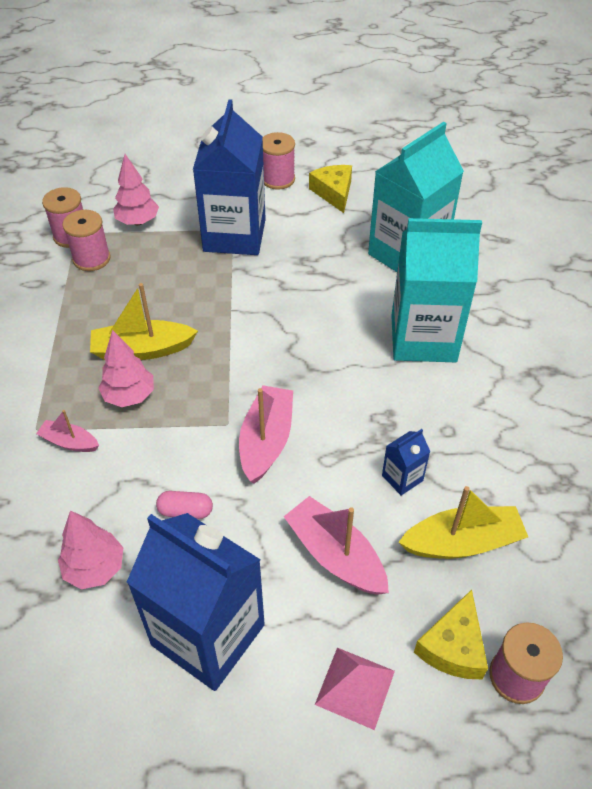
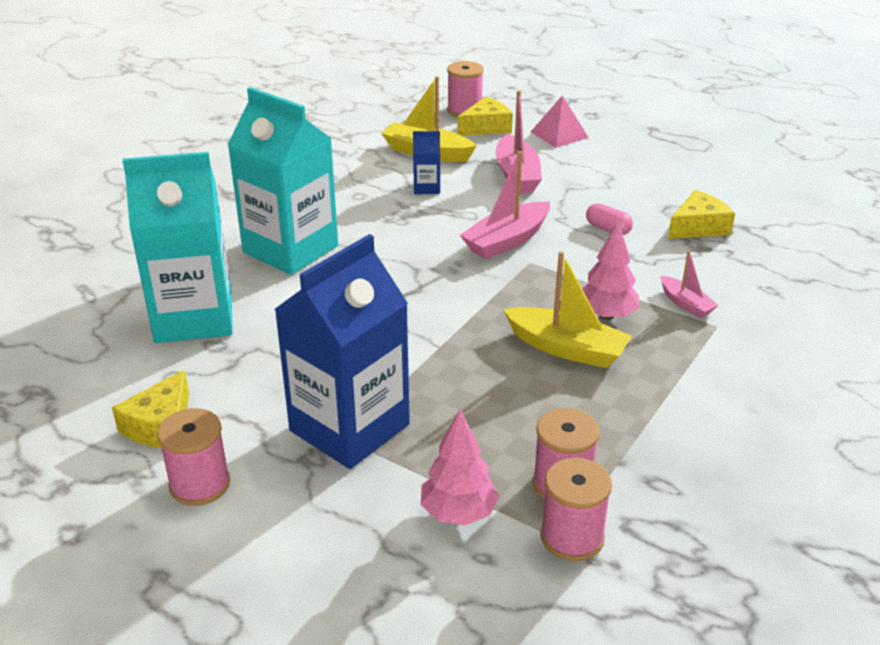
camera: 145 degrees left, 15 degrees down
pink tree [58,511,123,589] -> yellow cheese [668,190,735,239]
blue carton [127,513,265,691] -> none

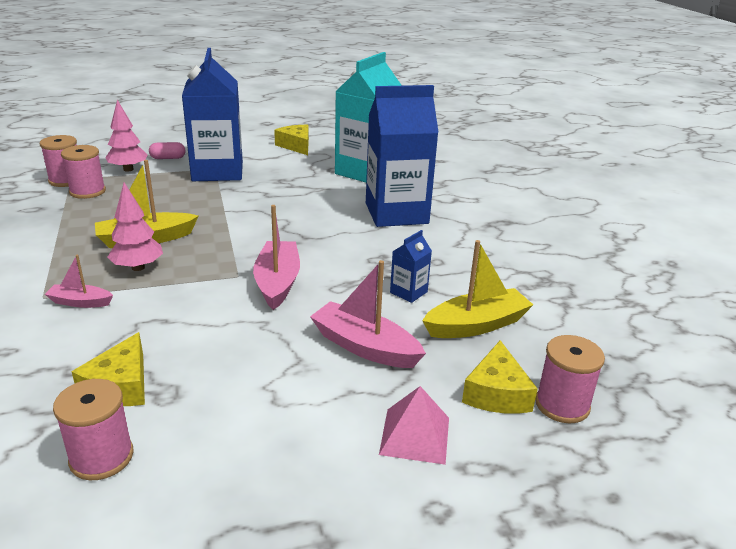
camera: 130 degrees right, 5 degrees down
pink spool [157,408,230,506] -> pink spool moved to [53,379,134,480]
turquoise carton [227,87,338,275] -> blue carton [366,85,439,227]
pink capsule [586,203,633,235] -> pink capsule moved to [149,142,185,159]

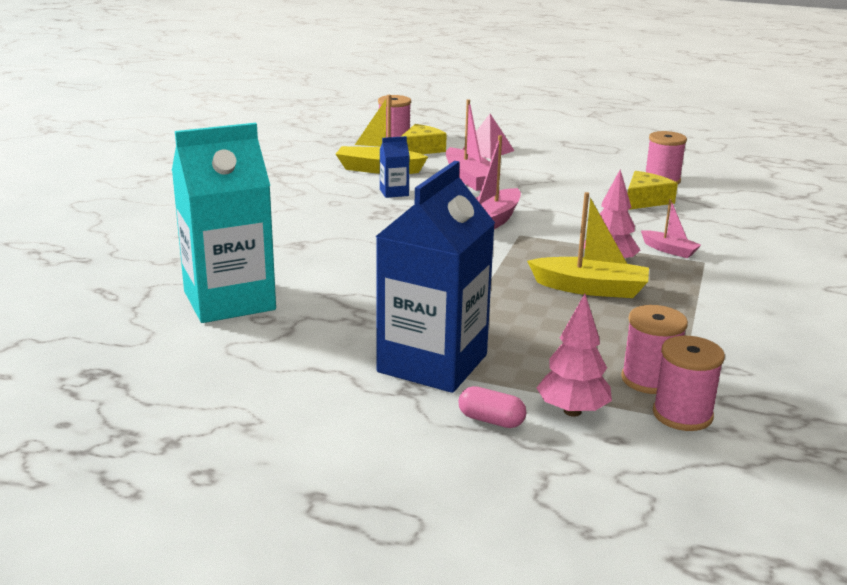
camera: 145 degrees left, 5 degrees down
yellow cheese [274,125,309,155] -> none
blue carton [366,85,439,227] -> none

